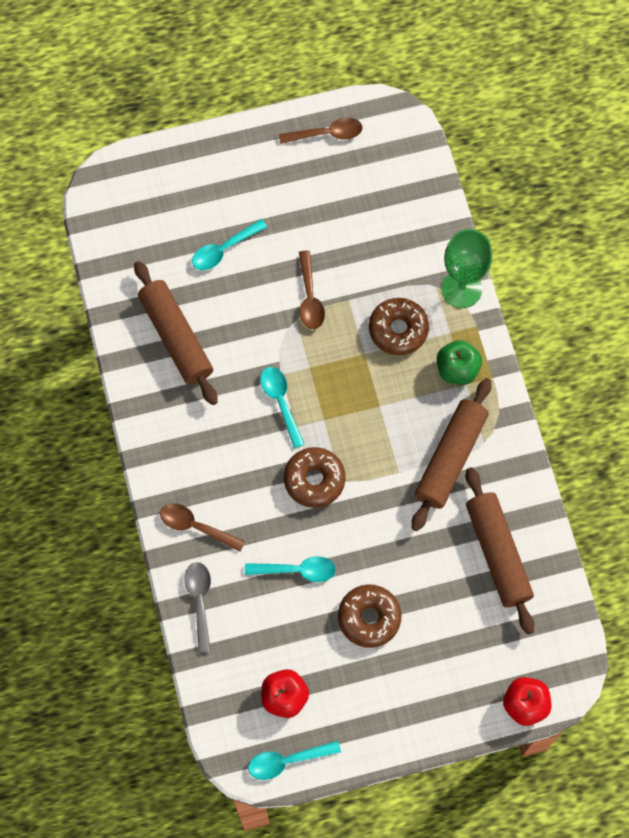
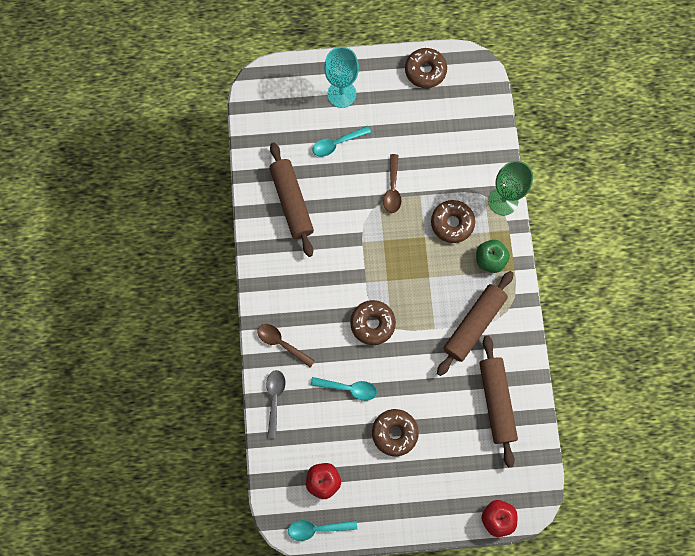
camera: 10 degrees right, 5 degrees up
turquoise spoon [260,367,305,448] -> none
brown spoon [279,118,363,144] -> brown donut [405,48,447,88]
none -> turquoise goblet [324,47,359,108]

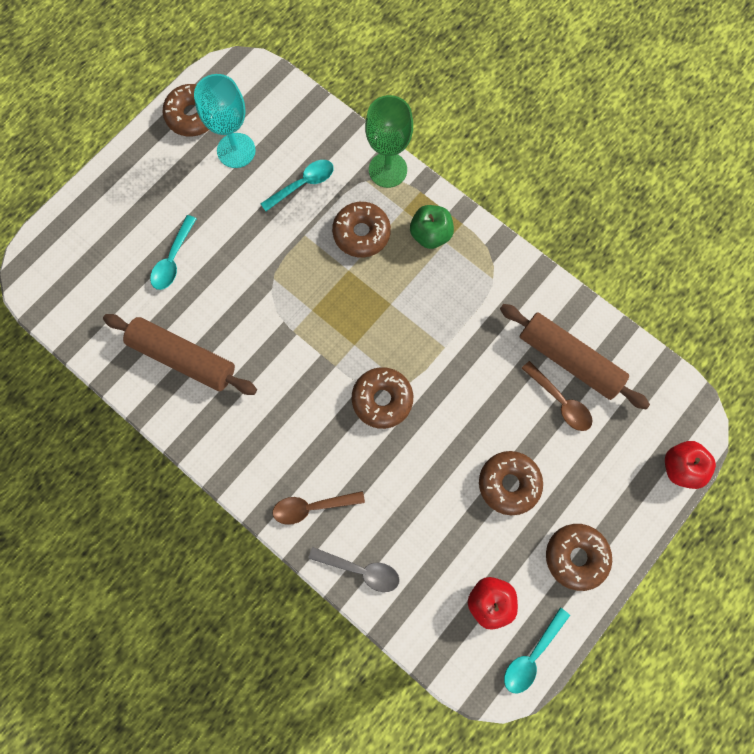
camera: 45 degrees left, 0 degrees up
grey spoon [266,370,286,438] -> grey spoon turned 150 degrees clockwise [308,547,400,592]
turquoise spoon [311,377,377,401] -> turquoise spoon moved to [260,160,334,211]
turquoise goblet [324,47,359,108] -> turquoise goblet moved to [194,74,256,168]
brown spoon [383,154,402,213] -> brown spoon moved to [522,361,592,431]
brown rolling pin [437,271,514,376] -> none
none -> brown donut [546,524,612,591]

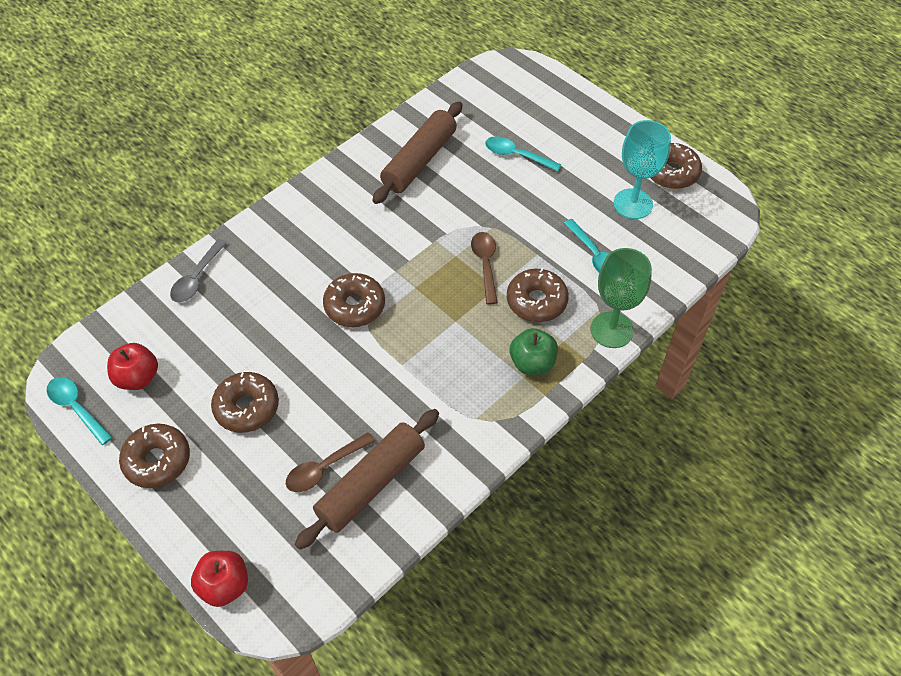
camera: 95 degrees right, 20 degrees down
brown spoon [273,491,365,525] -> brown spoon moved to [471,232,498,305]

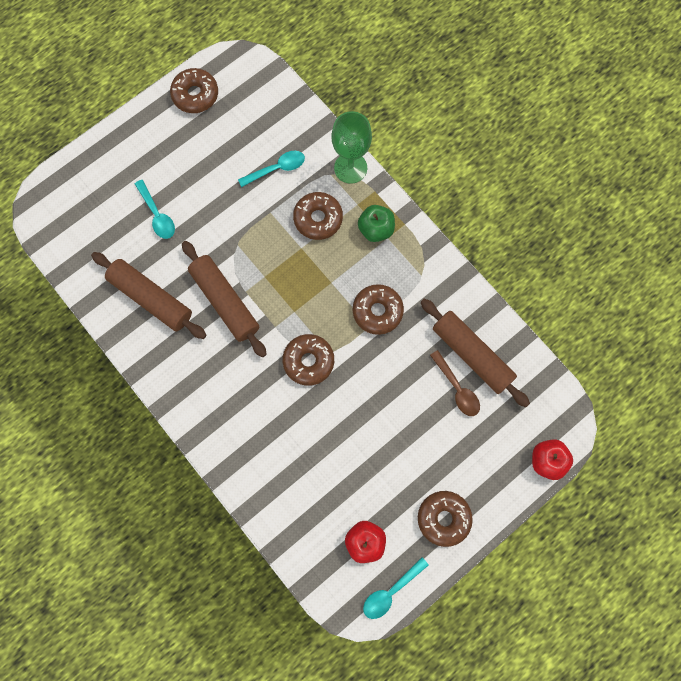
camera: 85 degrees left, 20 degrees up
grey spoon [170,239,227,303] -> none
brown donut [211,372,279,433] -> brown donut moved to [353,284,404,335]
brown spoon [471,232,498,305] -> none
turquoise spoon [485,136,561,172] -> turquoise spoon turned 60 degrees counterclockwise [135,180,175,239]
turquoise goblet [614,120,671,219] -> none
none -> brown rolling pin [182,241,267,357]

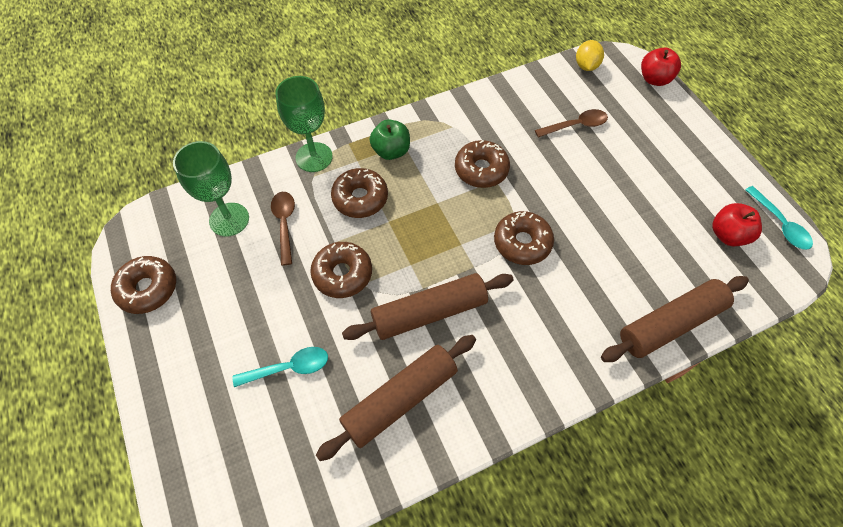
camera: 75 degrees left, 15 degrees down
turquoise spoon [238,151,305,187] -> brown spoon [271,192,295,266]
brown donut [418,491,473,547] -> brown donut moved to [310,242,372,298]
brown rolling pin [421,299,530,407] -> brown rolling pin moved to [601,276,749,362]
none -> green goblet [173,141,249,237]
none -> yellow lemon [576,40,604,71]

